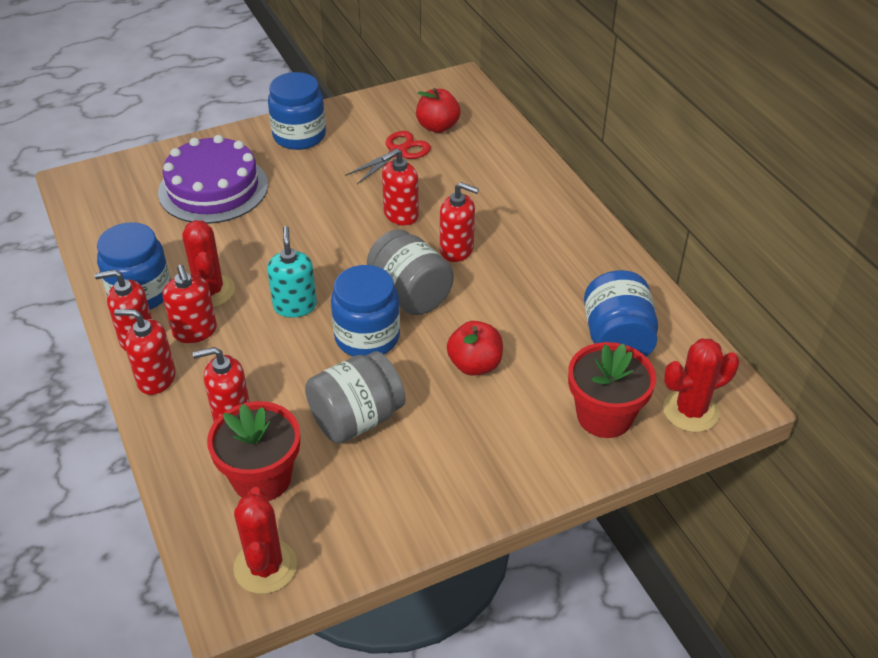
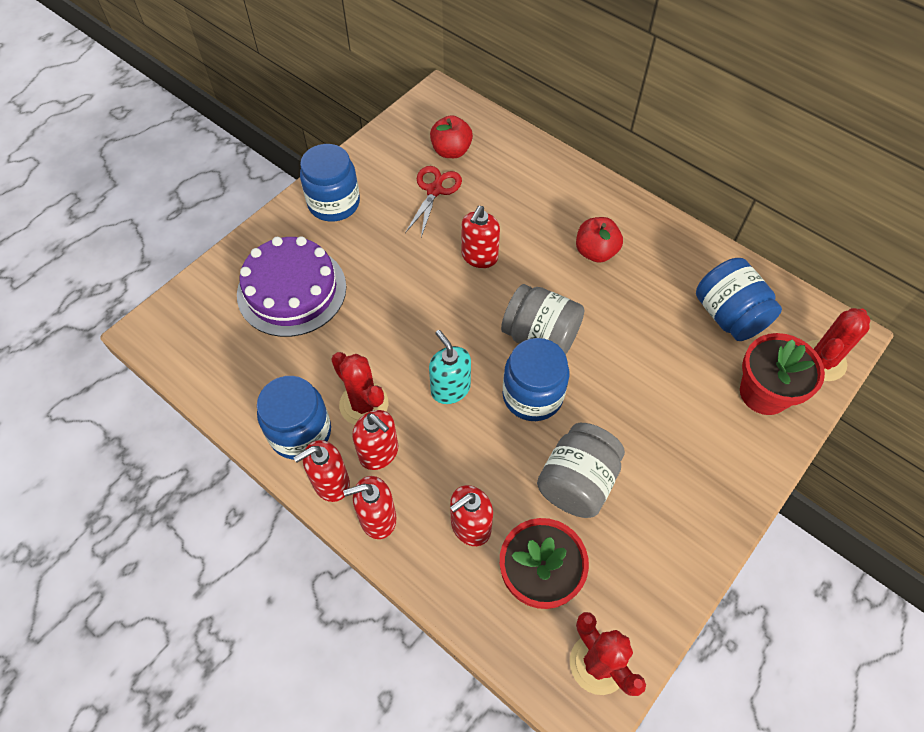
camera: 25 degrees left, 15 degrees up
red soap dispenser [440,182,479,262] -> none
red apple [447,321,503,376] -> red apple moved to [576,217,623,263]

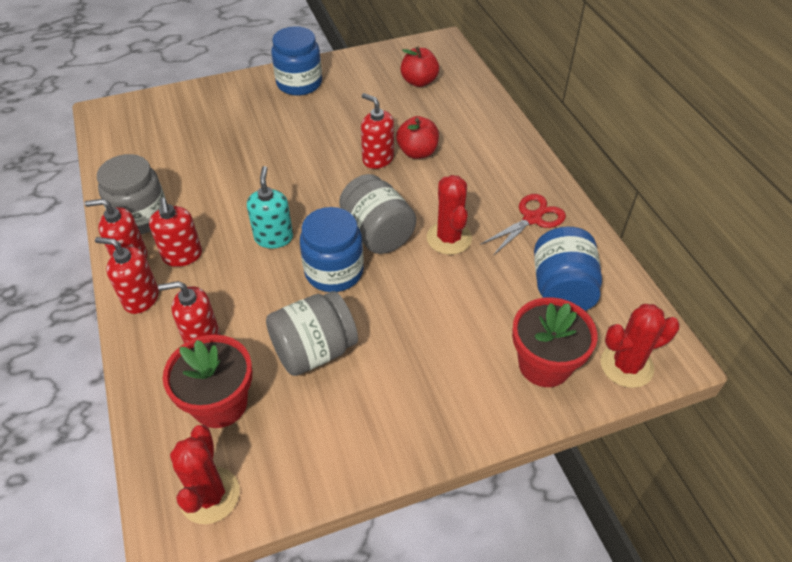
camera: 30 degrees right, 10 degrees down
purple cake [237,236,346,337] -> none
blue jar [257,376,331,460] -> grey jar [97,154,166,234]
red cactus [331,352,388,425] -> red cactus moved to [427,175,472,255]
red scissors [405,166,462,237] -> red scissors moved to [480,194,566,255]
red soap dispenser [462,206,500,268] -> red soap dispenser turned 75 degrees clockwise [361,93,394,169]
red apple [576,217,623,263] -> red apple moved to [396,116,439,159]

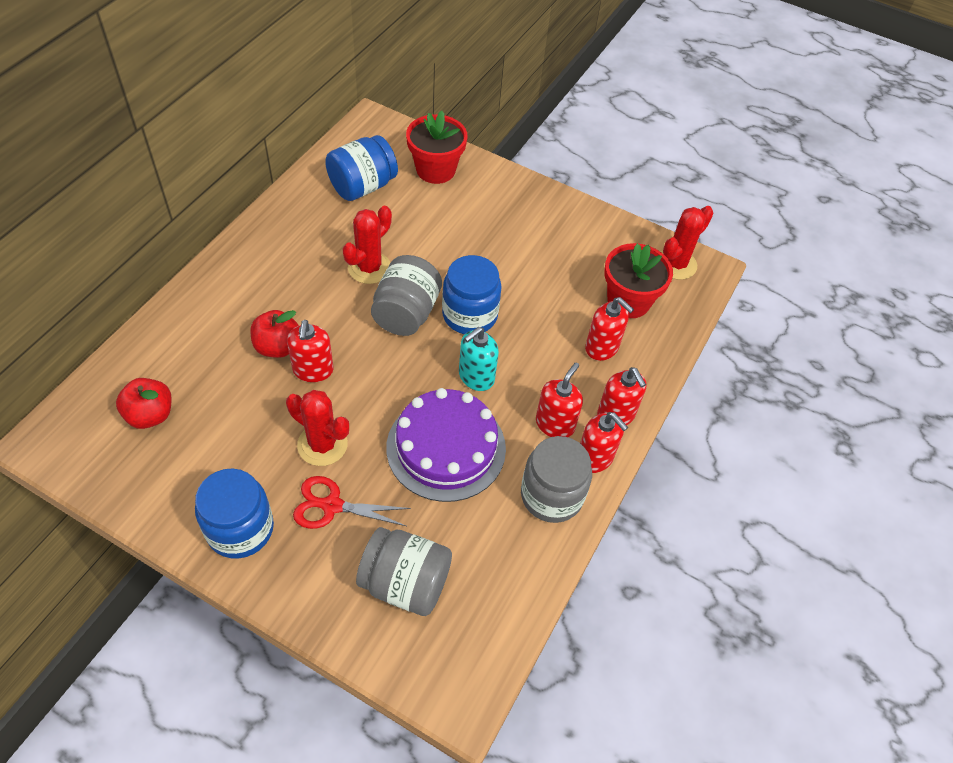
camera: 135 degrees left, 5 degrees up
grey jar [266,291,358,376] -> grey jar moved to [356,527,452,616]
red scissors [480,194,566,255] -> red scissors moved to [293,476,411,529]
red cactus [601,304,680,388] -> red cactus moved to [286,390,349,466]
none -> purple cake [386,388,506,502]

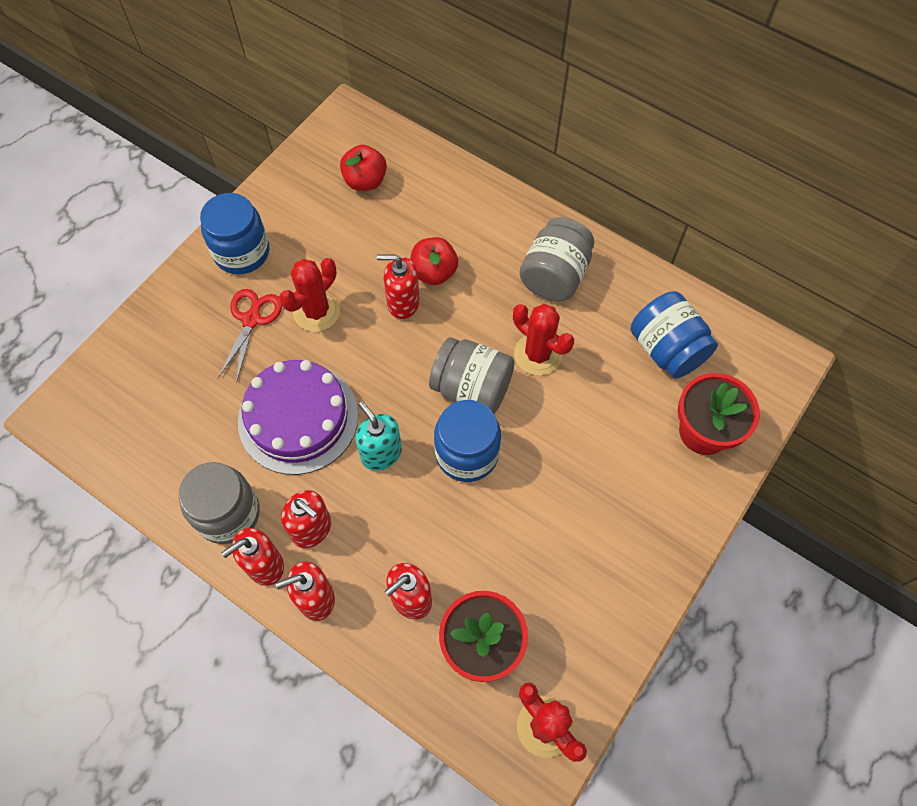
camera: 100 degrees right, 10 degrees up
grey jar [356,527,452,616] -> grey jar moved to [519,217,594,301]

